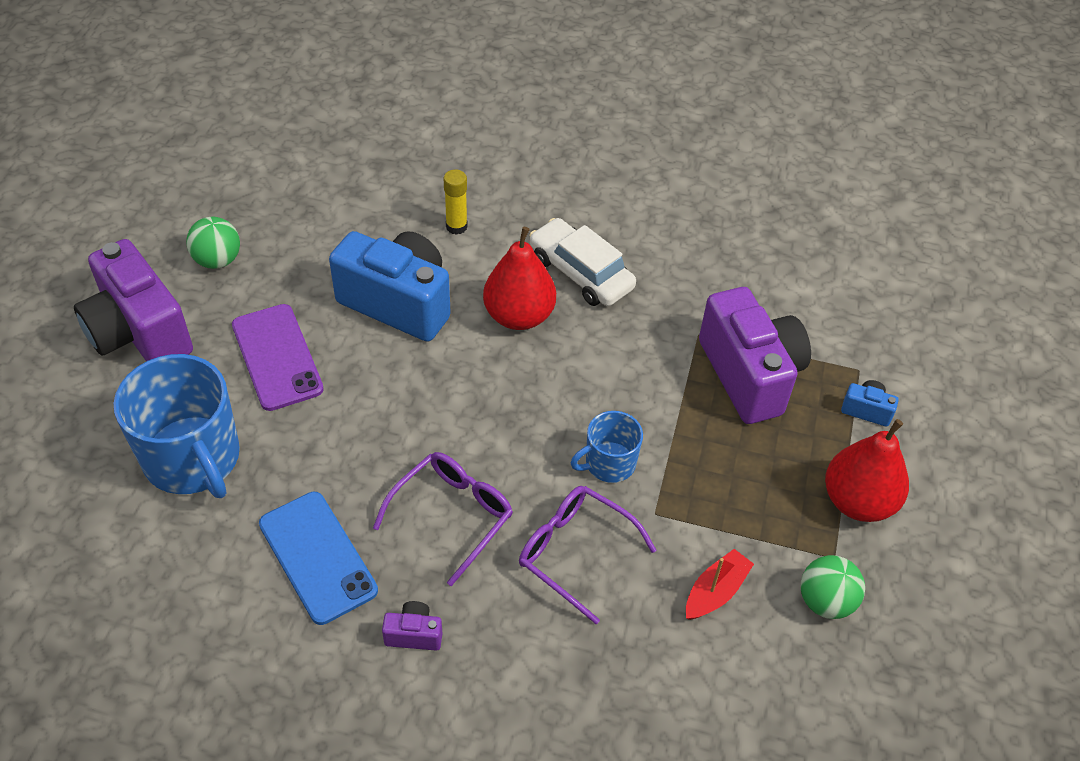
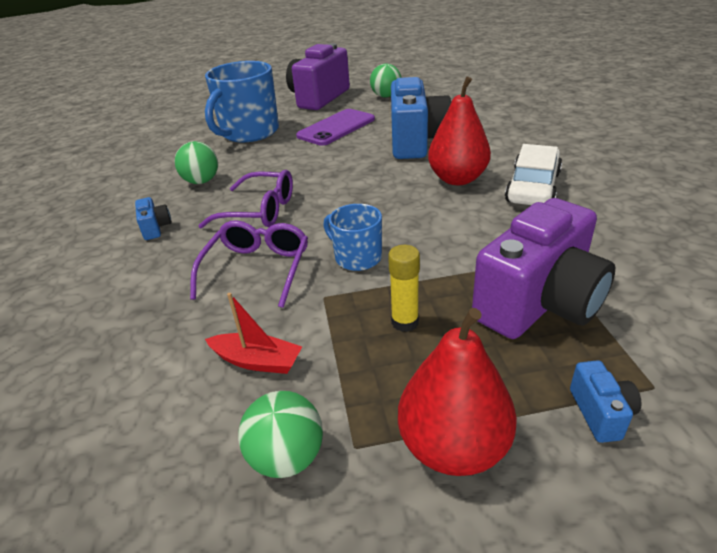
camera: 70 degrees right, 15 degrees down
blue phone [259,492,378,625] -> green ball [175,141,218,184]
purple camera [382,601,442,651] -> blue camera [135,197,172,240]
yellow glue stick [444,170,468,235] -> yellow glue stick moved to [388,245,420,332]

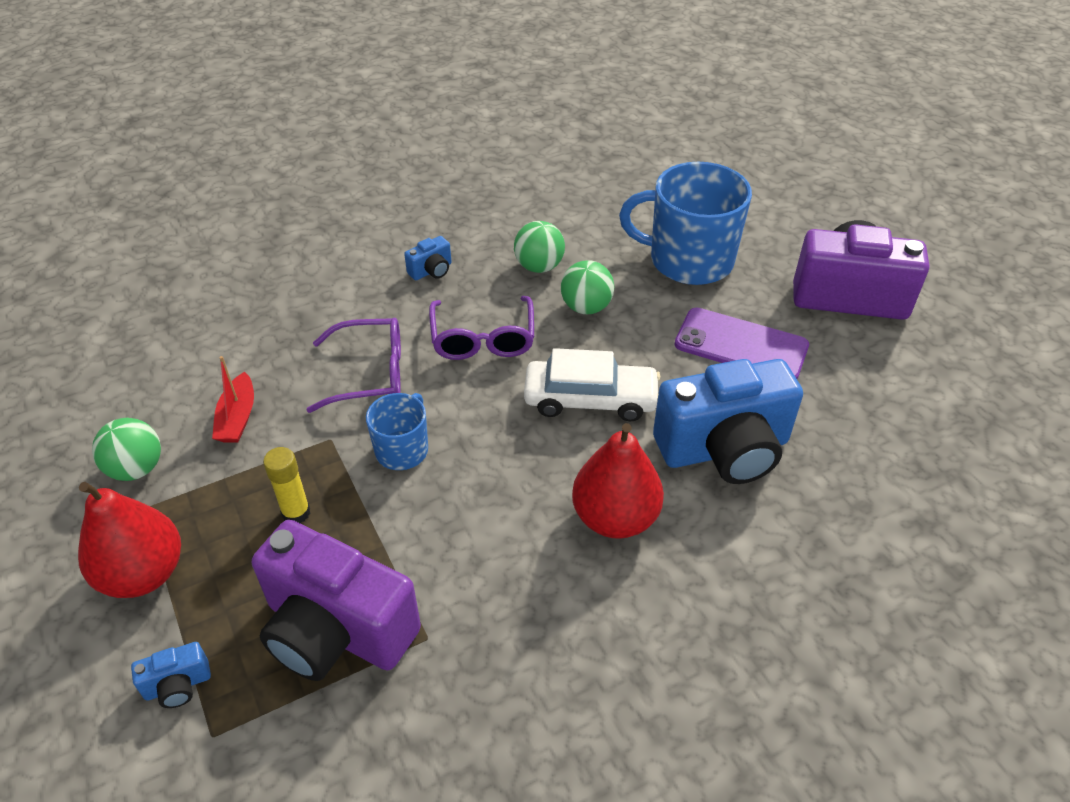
camera: 70 degrees right, 10 degrees up
green ball [370,64,401,98] -> green ball moved to [561,260,614,314]
white car [505,144,562,205] -> white car moved to [524,348,660,421]

